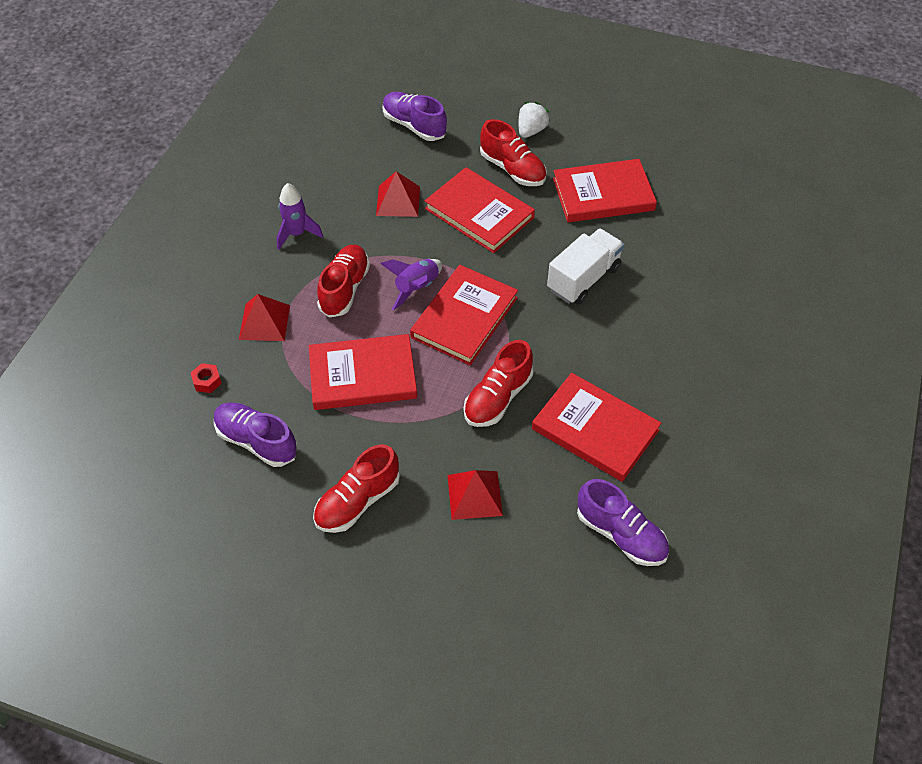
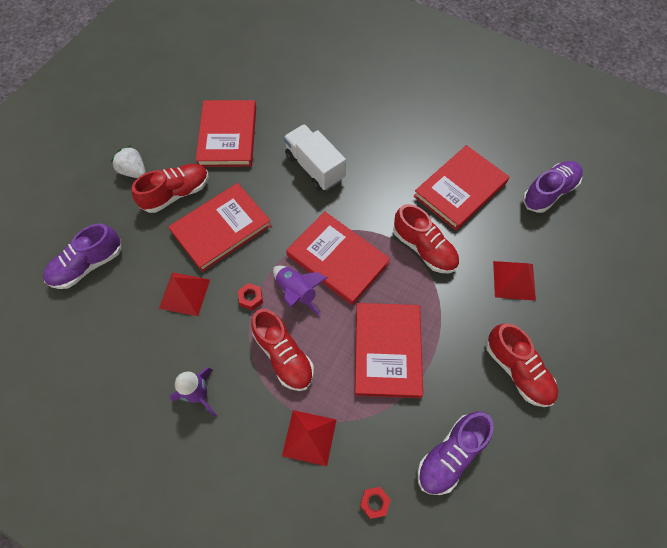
camera: 80 degrees left, 10 degrees up
red shoe [317,245,370,318] -> red shoe turned 150 degrees counterclockwise [251,309,314,391]
none -> red nut [238,283,263,311]

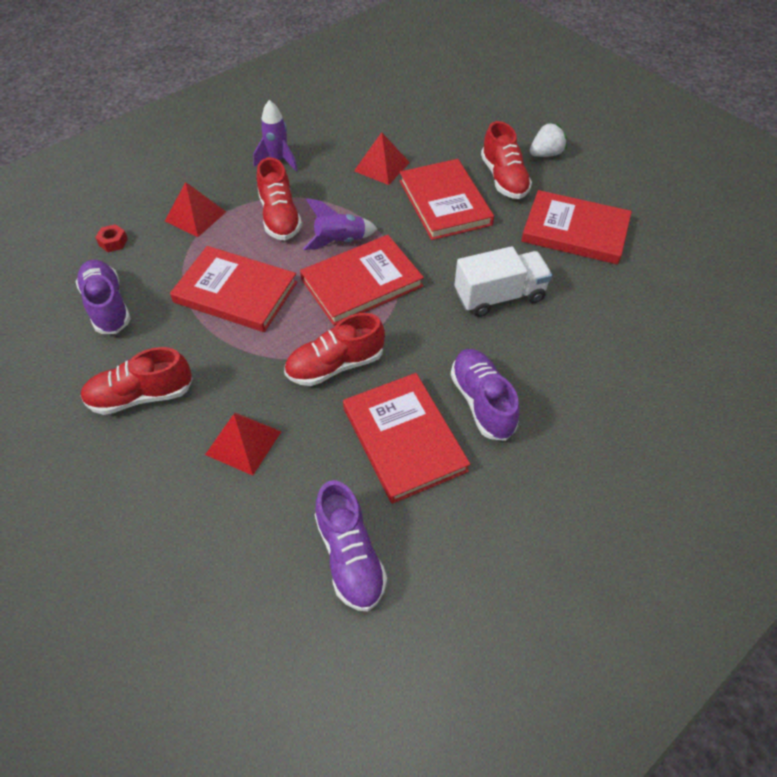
camera: 110 degrees right, 10 degrees down
purple shoe [43,224,121,289] -> purple shoe moved to [450,349,520,441]
red nut [238,283,263,311] -> none
red shoe [251,309,314,391] -> red shoe turned 90 degrees counterclockwise [257,157,302,240]

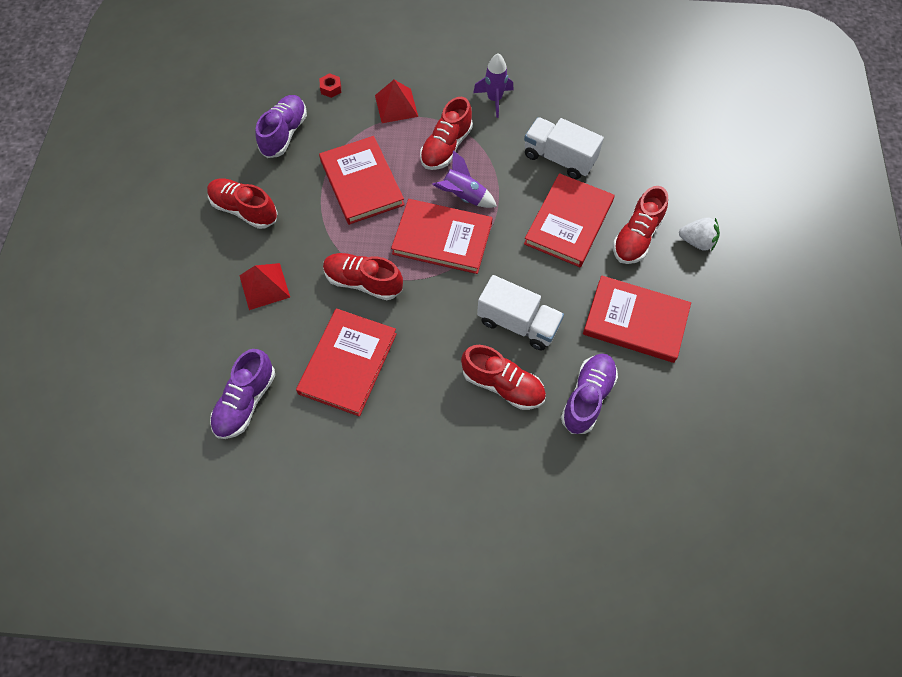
camera: 45 degrees right, 10 degrees up
red pyramid [354,132,410,185] -> white truck [524,117,604,179]
purple shoe [450,349,520,441] -> purple shoe moved to [561,354,618,434]
red book [521,190,632,265] -> red book turned 45 degrees counterclockwise [583,275,691,363]
none -> red shoe [461,345,546,410]

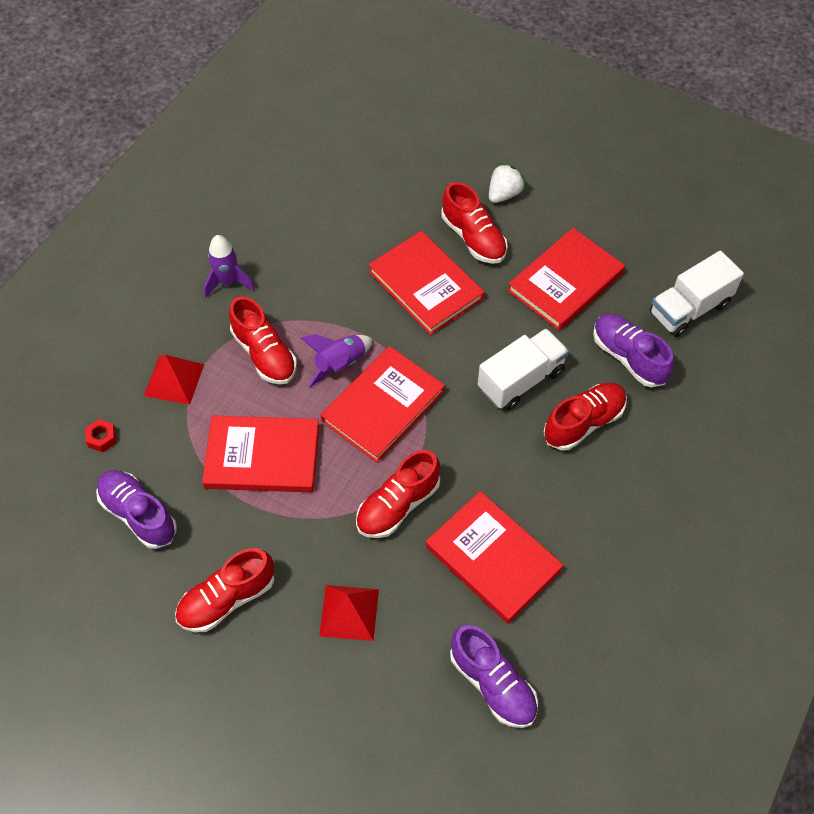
camera: 65 degrees left, 5 degrees down
white truck [524,117,604,179] -> white truck moved to [650,251,744,337]

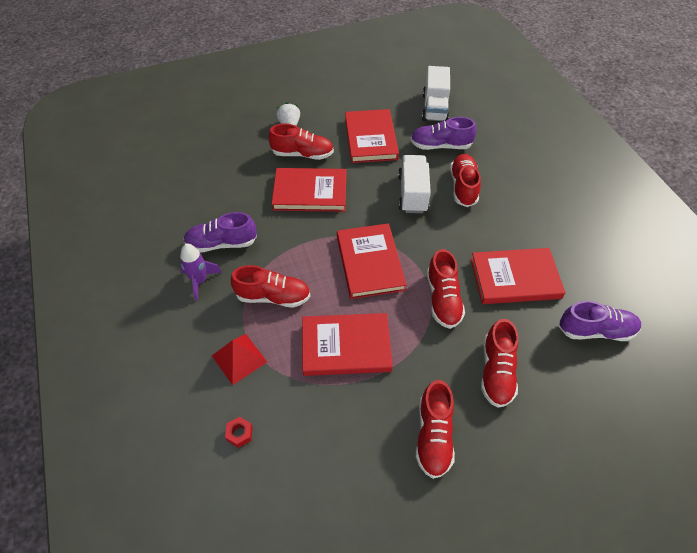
camera: 50 degrees left, 5 degrees down
purple shoe [96,470,177,549] -> purple shoe moved to [184,212,257,252]
red book [202,415,319,493] -> red book turned 45 degrees clockwise [302,313,393,376]
purple rocket [301,334,373,387] -> none
red pyramid [319,585,379,641] -> red shoe [481,319,519,408]

